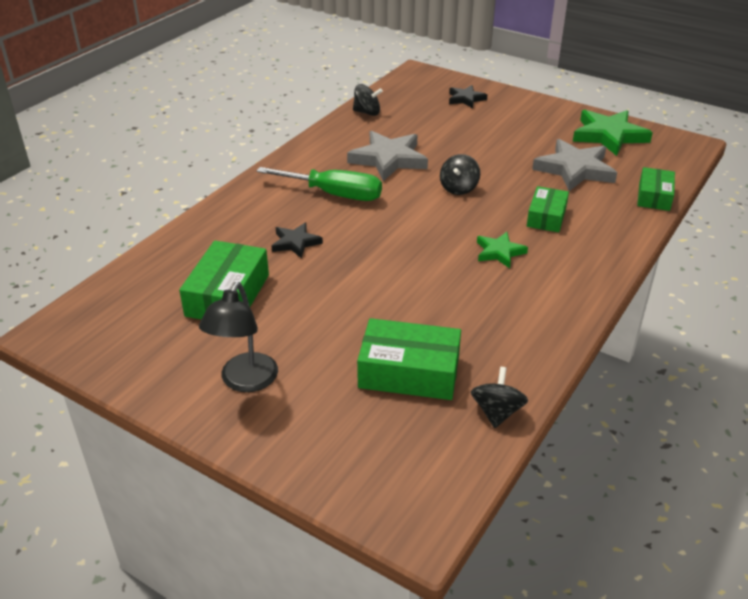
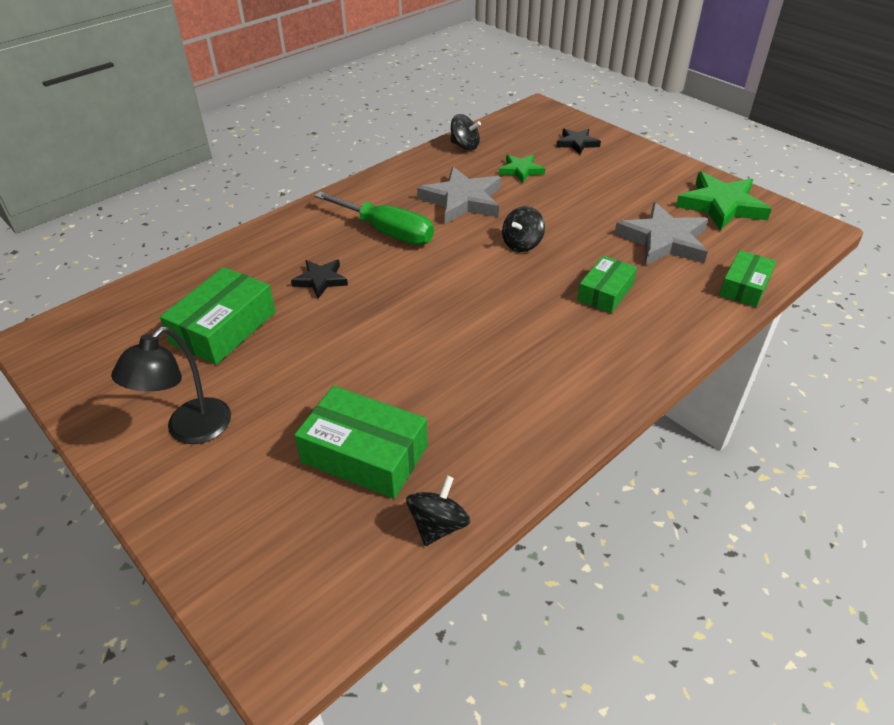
camera: 15 degrees right, 5 degrees up
green star [477,232,528,268] -> green star moved to [499,155,545,183]

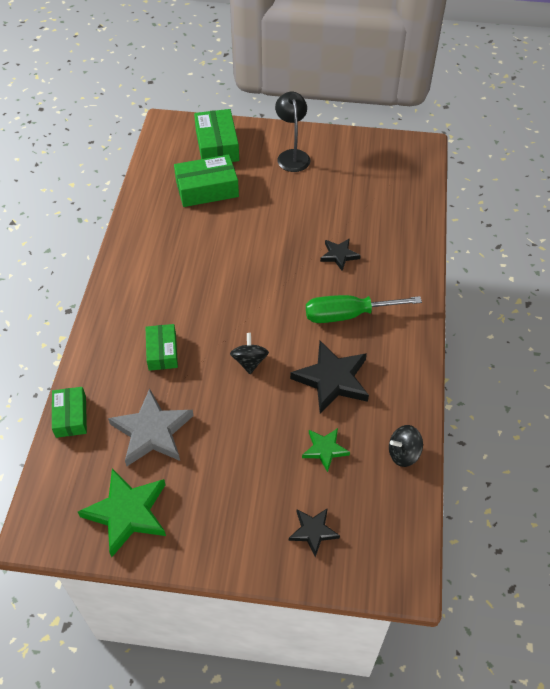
camera: 140 degrees right, 10 degrees up
green box [160,267,276,365] -> green box moved to [194,109,239,162]
black spinning top [406,476,470,546] -> none
grey star [417,167,501,224] -> black star [290,341,369,414]

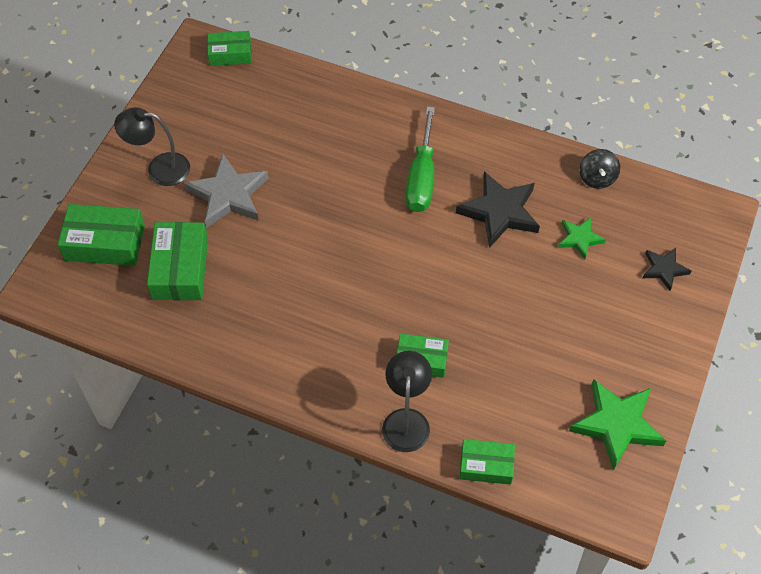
camera: 75 degrees left, 5 degrees up
grey star [108,388,194,466] -> grey star moved to [184,154,269,228]
black spinning top [230,333,269,374] -> none
black star [320,238,361,271] -> none
none -> green box [207,31,252,66]
none -> black lamp [382,351,432,452]

